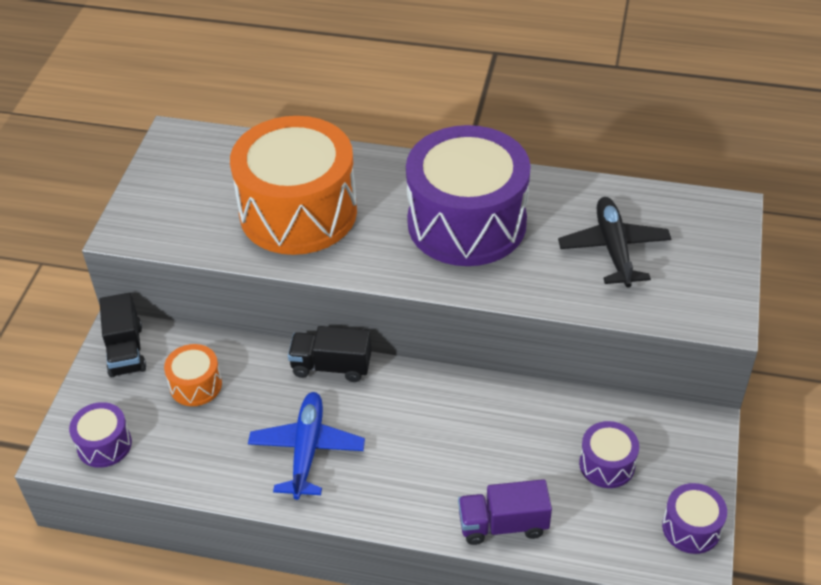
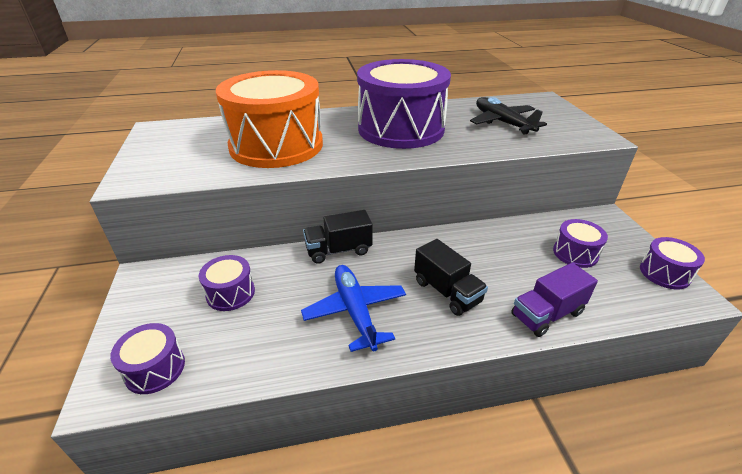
camera: 25 degrees left, 10 degrees down
black truck [99,293,146,377] -> black truck moved to [414,239,488,316]
orange drum [164,344,222,406] -> purple drum [199,255,255,311]

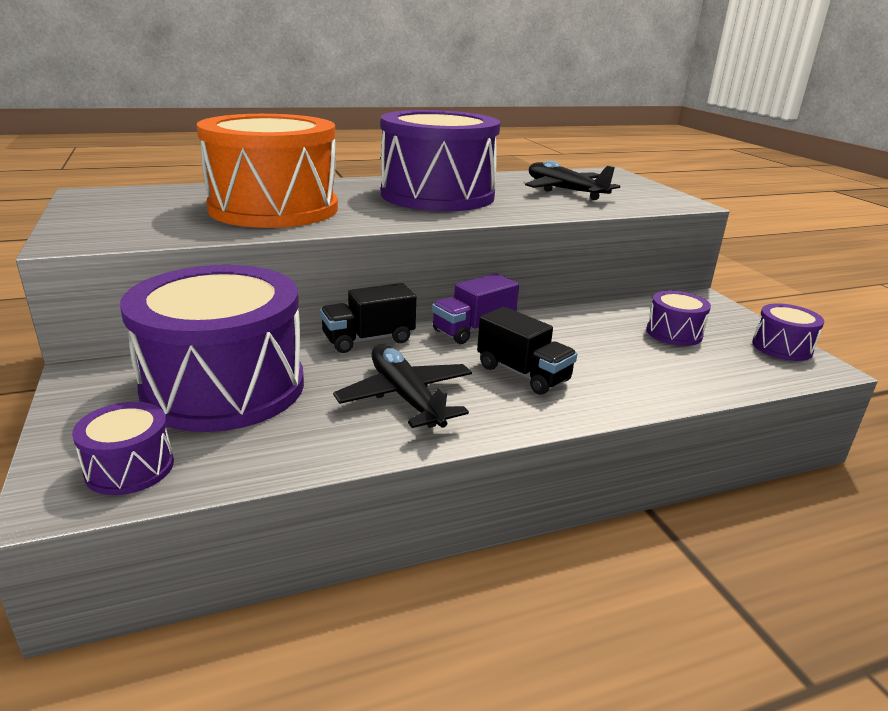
camera: 10 degrees left, 10 degrees down
purple drum [199,255,255,311] -> purple drum [120,265,304,432], size x2.32
blue plane [301,265,406,352] -> black plane [333,345,472,428]
purple truck [511,263,598,337] -> purple truck moved to [432,273,519,344]

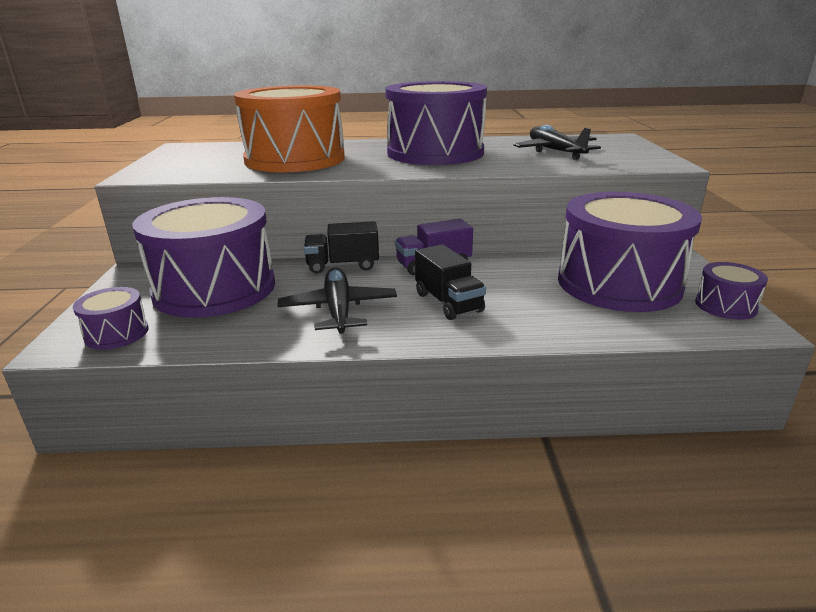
camera: 20 degrees right, 0 degrees up
purple drum [646,291,711,346] -> purple drum [558,192,702,312], size x2.32

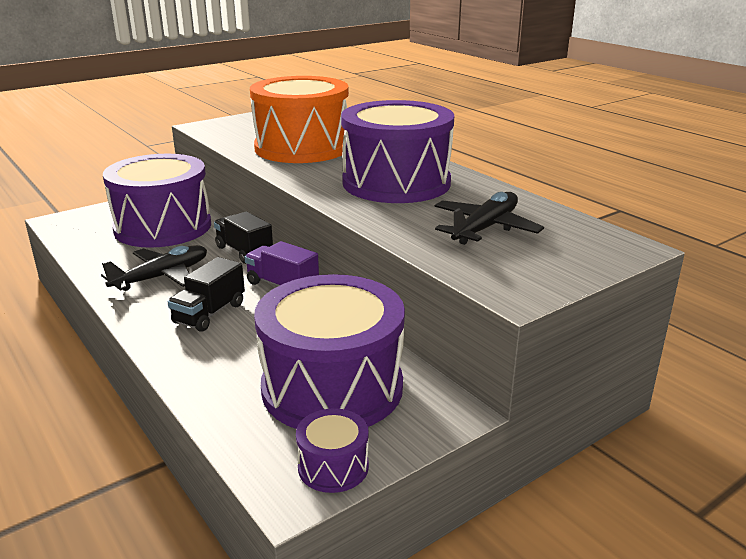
camera: 55 degrees right, 0 degrees up
purple drum [73,287,149,350] -> none

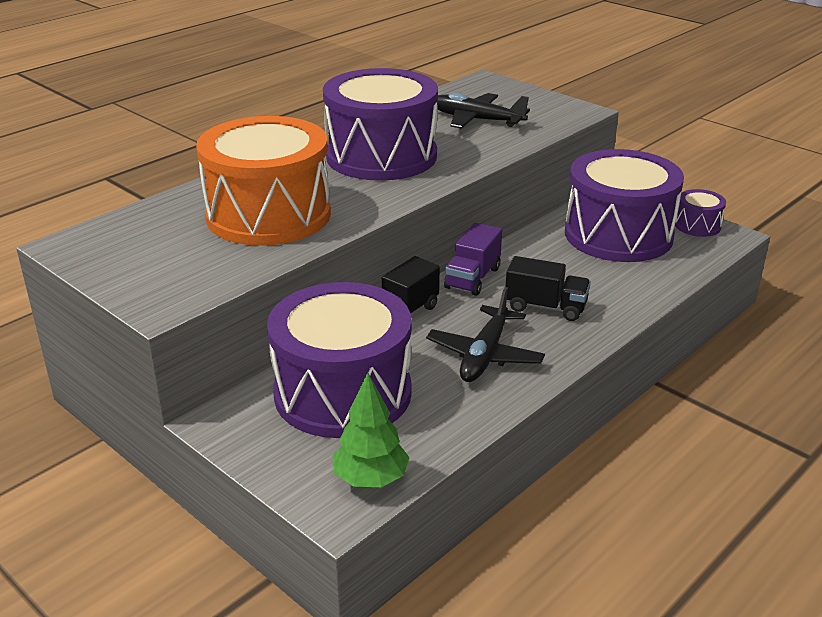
camera: 100 degrees left, 5 degrees up
black plane [101,245,207,291] -> black plane turned 105 degrees counterclockwise [426,287,545,382]
none -> green tree [332,373,410,487]

